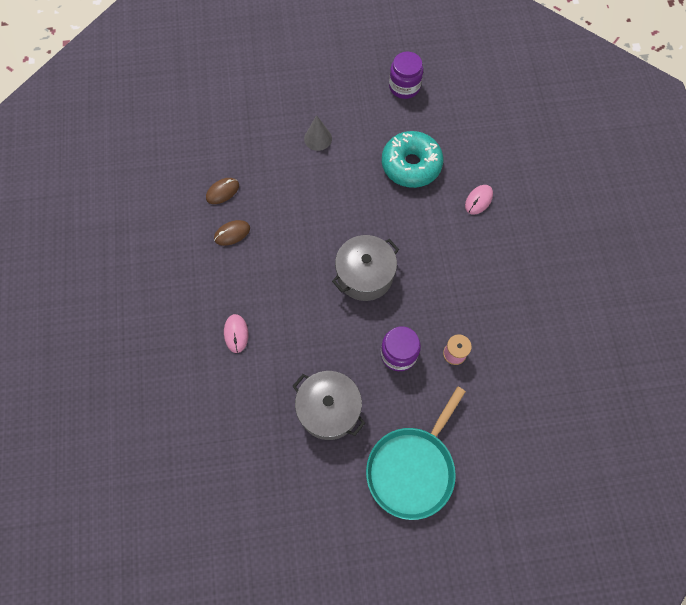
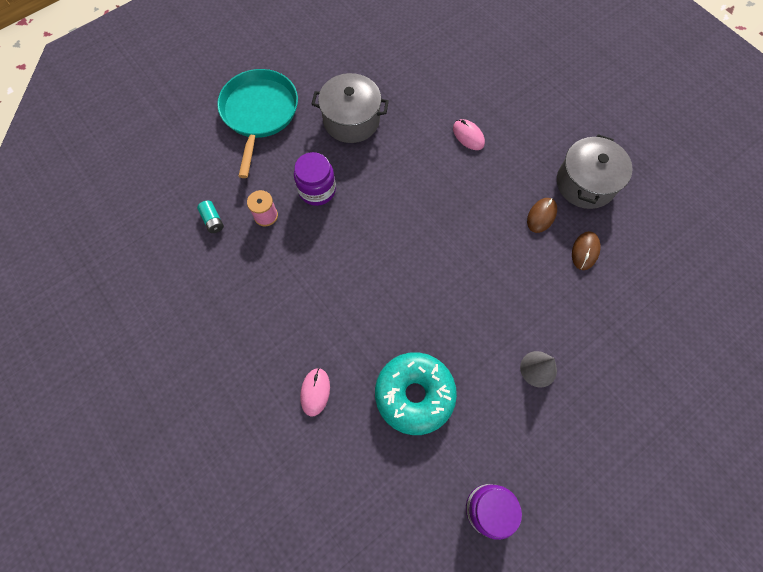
camera: 150 degrees right, 0 degrees up
grey pot [332,235,399,301] -> grey pot moved to [557,134,633,209]
none -> turquoise battery [197,201,224,233]

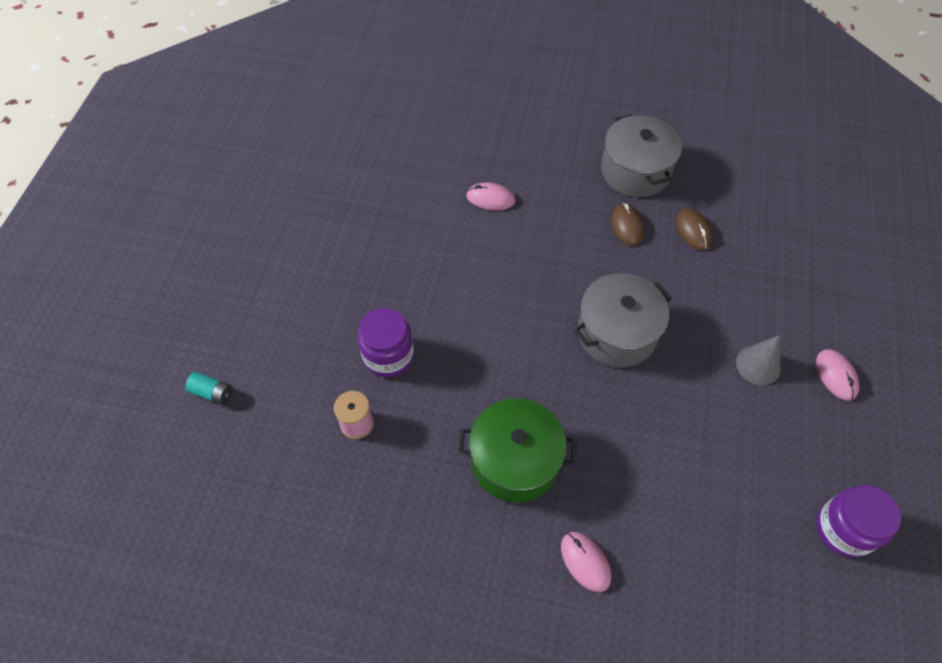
camera: 40 degrees left, 10 degrees down
turquoise battery [197,201,224,233] -> turquoise battery moved to [185,372,233,405]
turquoise pan [217,69,298,178] -> none
grey pot [311,73,389,143] -> grey pot moved to [574,273,672,367]
turquoise donut [375,352,457,435] -> none
none -> green pot [458,399,577,502]
none -> pink mouse [816,349,859,401]

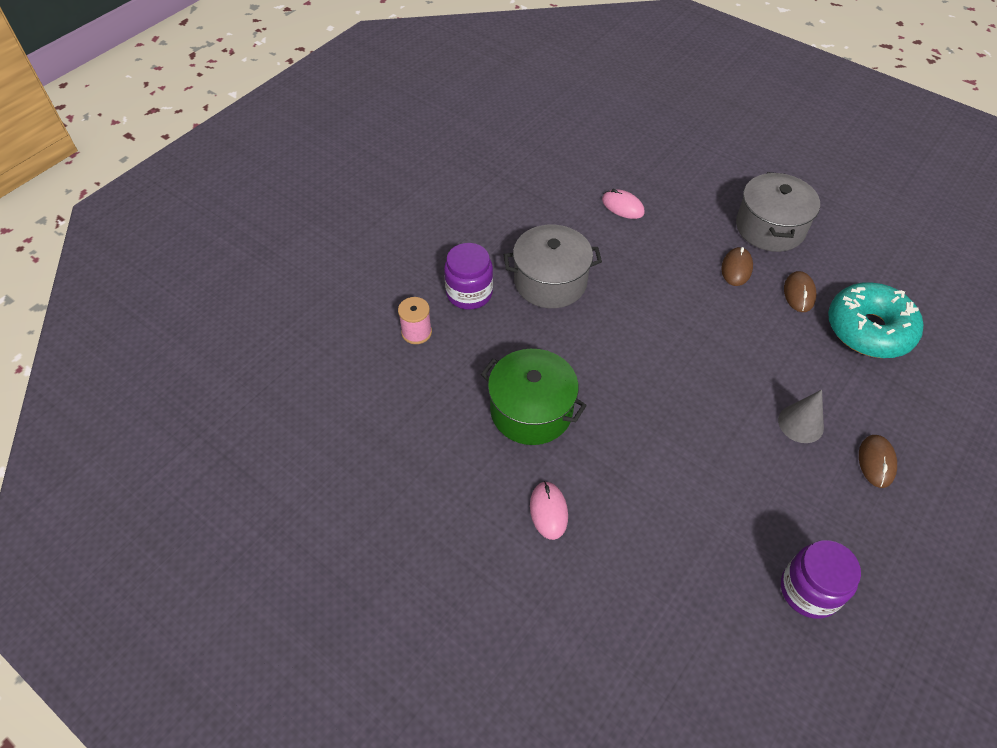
camera: 25 degrees right, 5 degrees down
turquoise battery [185,372,233,405] -> none
grey pot [574,273,672,367] -> grey pot moved to [504,225,602,308]
pink mouse [816,349,859,401] -> brown mouse [859,435,897,488]
none -> turquoise donut [828,282,923,358]

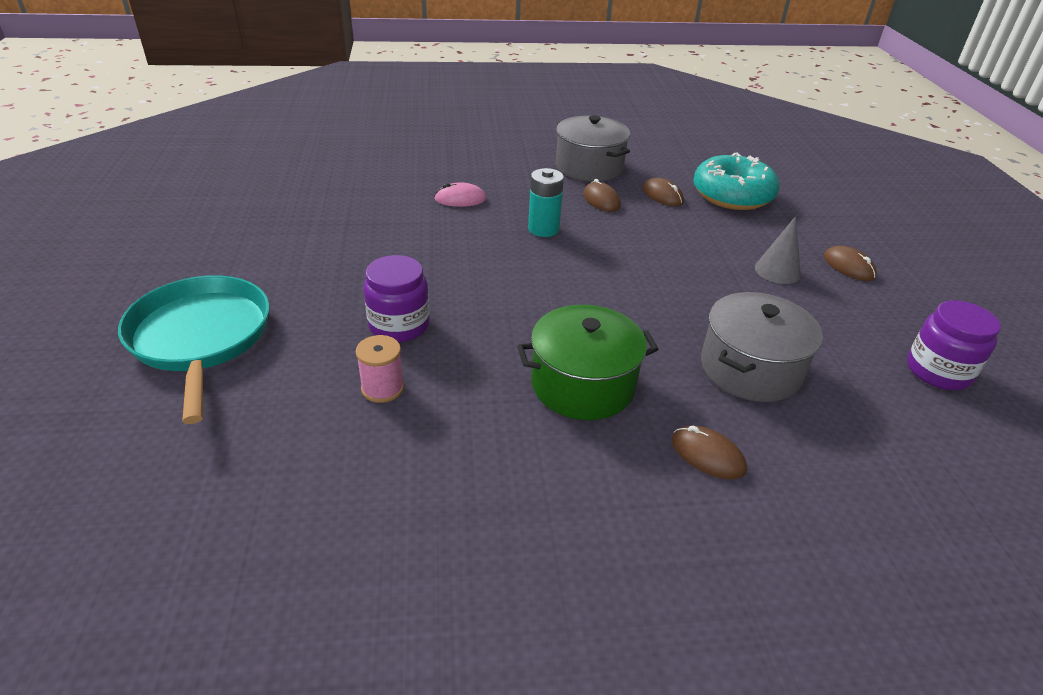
camera: 45 degrees left, 15 degrees down
grey pot [504,225,602,308] -> grey pot moved to [701,292,823,402]
pink mouse [530,481,568,540] -> brown mouse [671,426,747,479]
none -> turquoise pan [118,275,269,424]
none -> turquoise battery [528,168,564,237]

